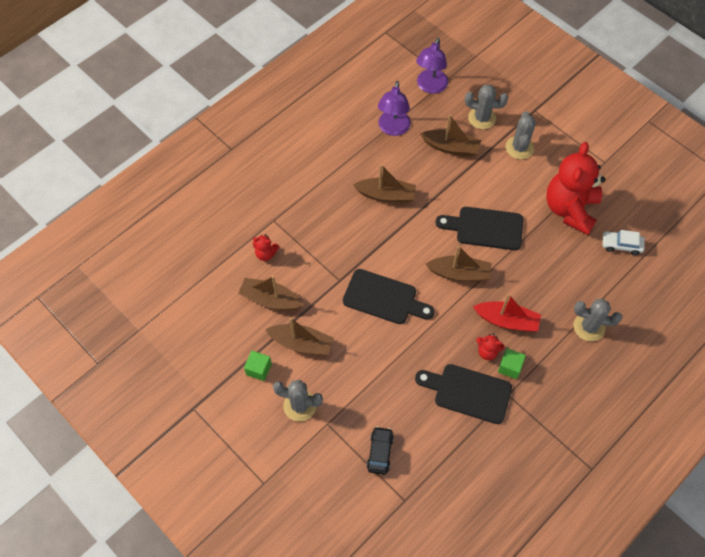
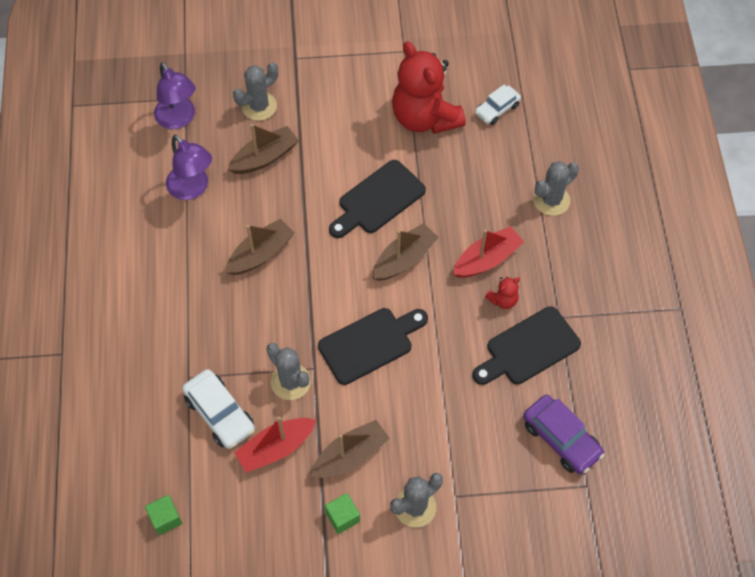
camera: 50 degrees left, 0 degrees up
brown boat [238,276,304,310] -> red boat [234,416,316,472]
red teddy bear [253,234,279,261] -> white car [182,369,255,449]
black car [366,426,394,475] -> none
green cube [498,348,526,379] -> green cube moved to [145,495,182,535]
grey cactus [506,111,536,159] -> grey cactus moved to [267,343,311,400]
none -> purple car [523,395,605,474]

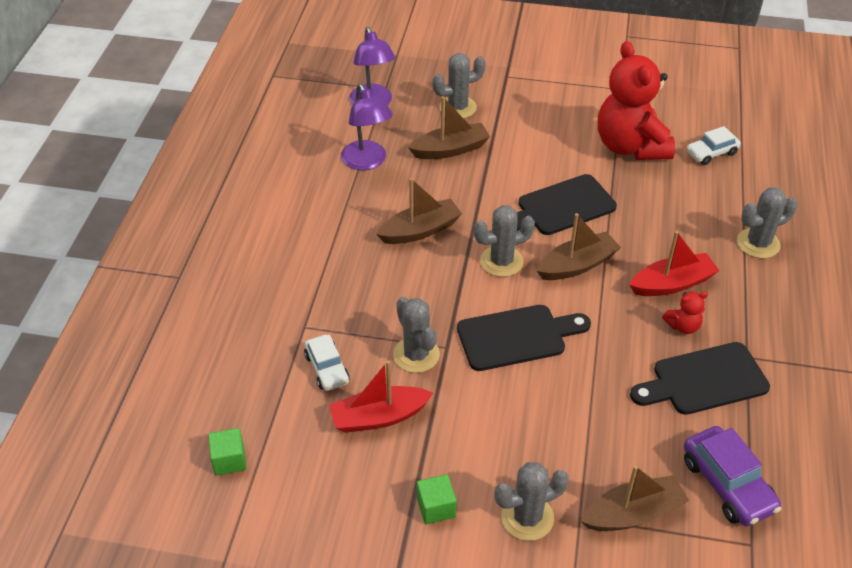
camera: 15 degrees right, 15 degrees down
white car [182,369,255,449] -> white car [304,335,350,391], size x0.66
brown boat [310,420,390,478] -> brown boat moved to [581,465,689,531]
none -> grey cactus [474,205,535,277]

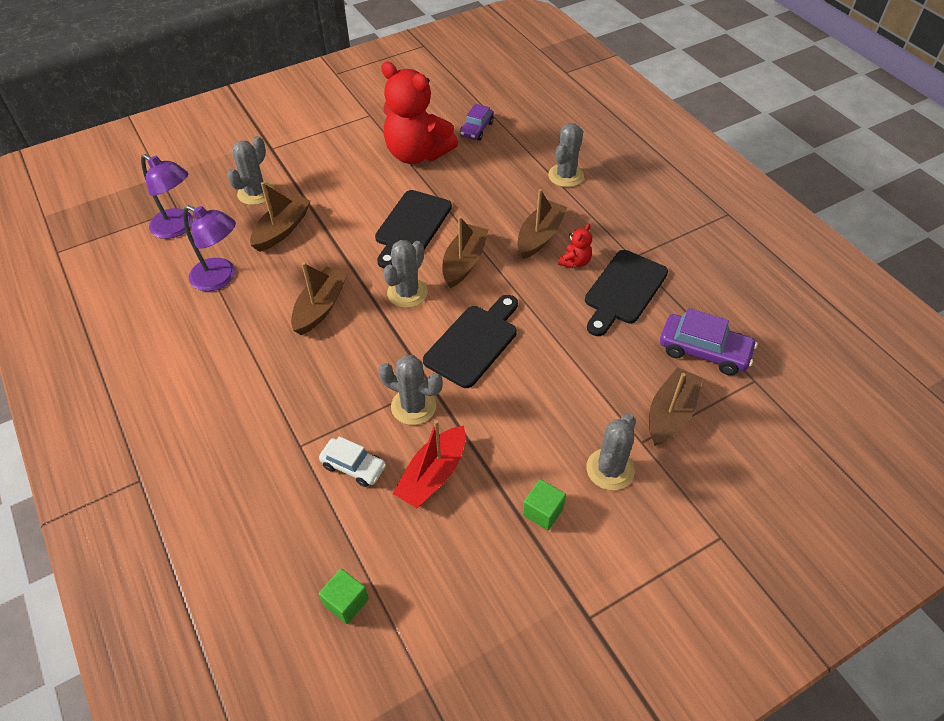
camera: 40 degrees left, 5 degrees up
red boat [629,231,720,296] -> brown boat [518,189,567,259]
white car [686,126,741,165] -> purple car [460,104,494,141]

